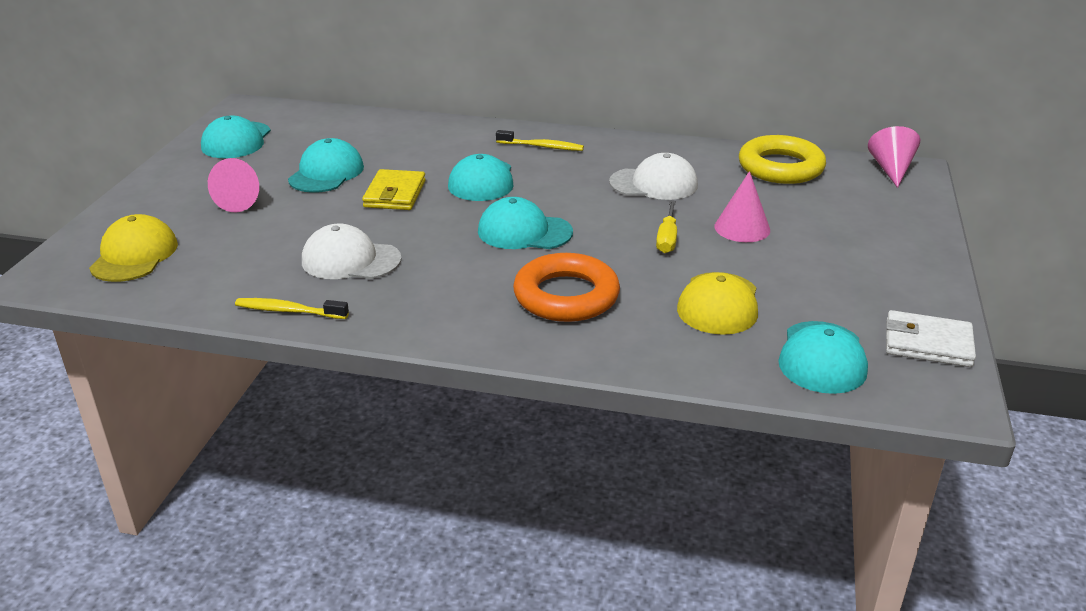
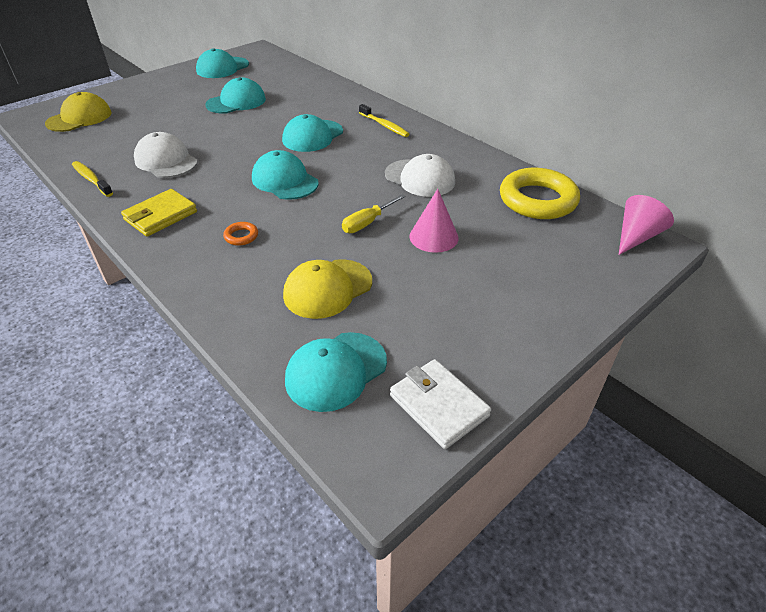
camera: 35 degrees right, 10 degrees up
pink cone [208,158,259,212] -> none
yellow wallet [362,169,426,210] -> yellow wallet moved to [121,189,197,237]
orange ring [513,253,620,322] -> orange ring [223,222,258,246], size x0.41

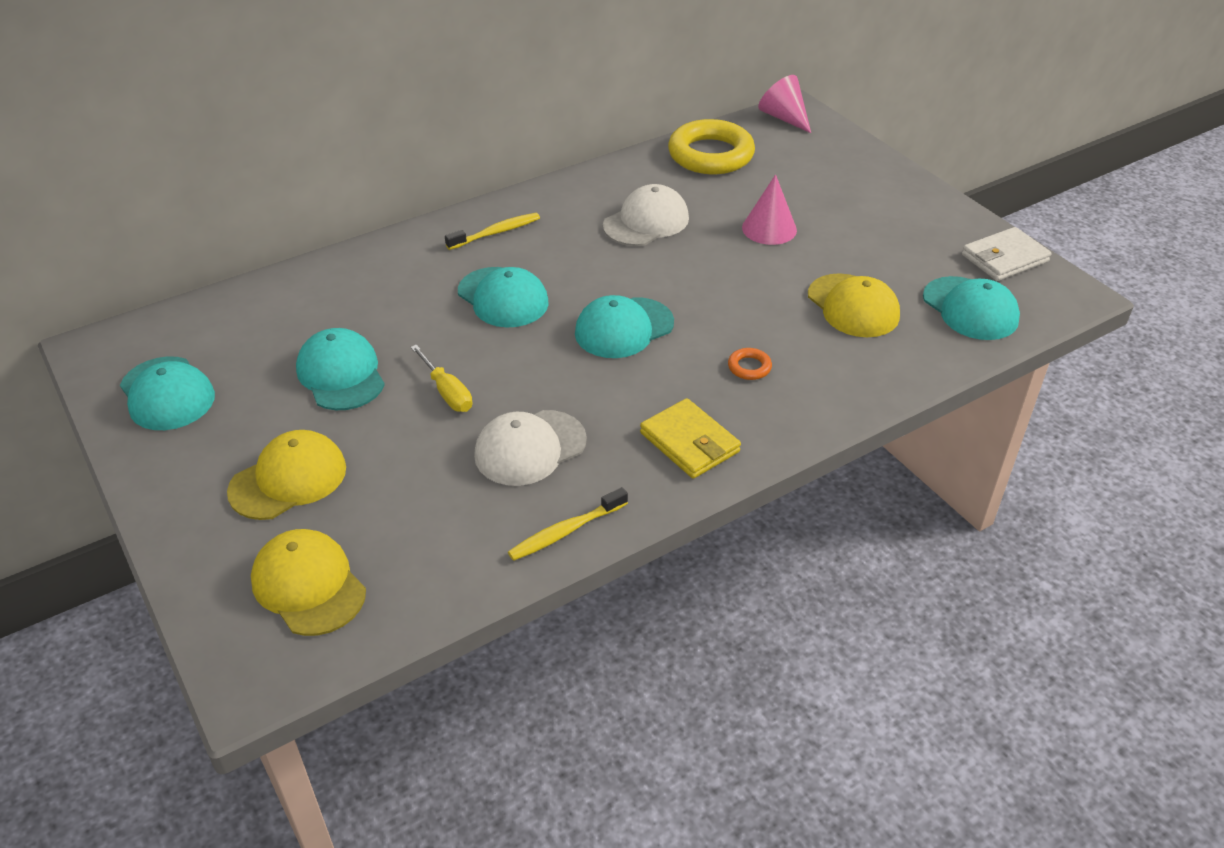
camera: 80 degrees left, 0 degrees up
yellow screwdriver [342,194,406,233] -> yellow screwdriver moved to [411,345,472,412]
none -> yellow cap [227,430,346,520]

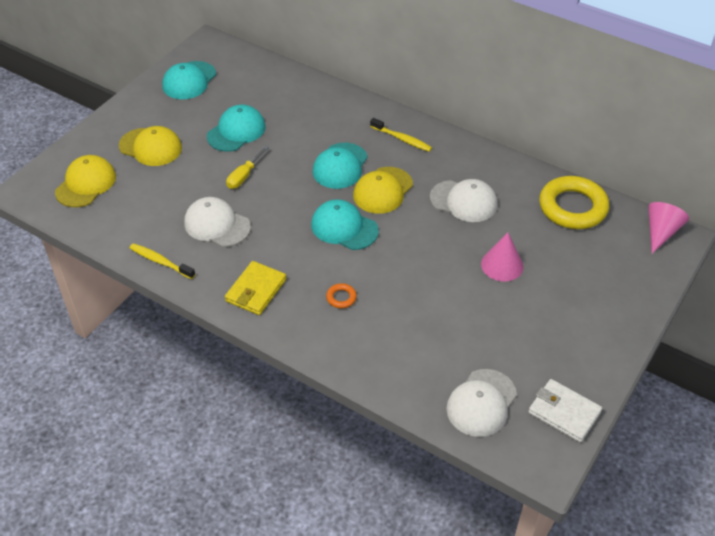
camera: 65 degrees right, 5 degrees up
yellow cap [808,273,900,337] -> yellow cap moved to [353,167,413,214]
turquoise cap [923,276,1020,340] -> white cap [447,369,517,437]

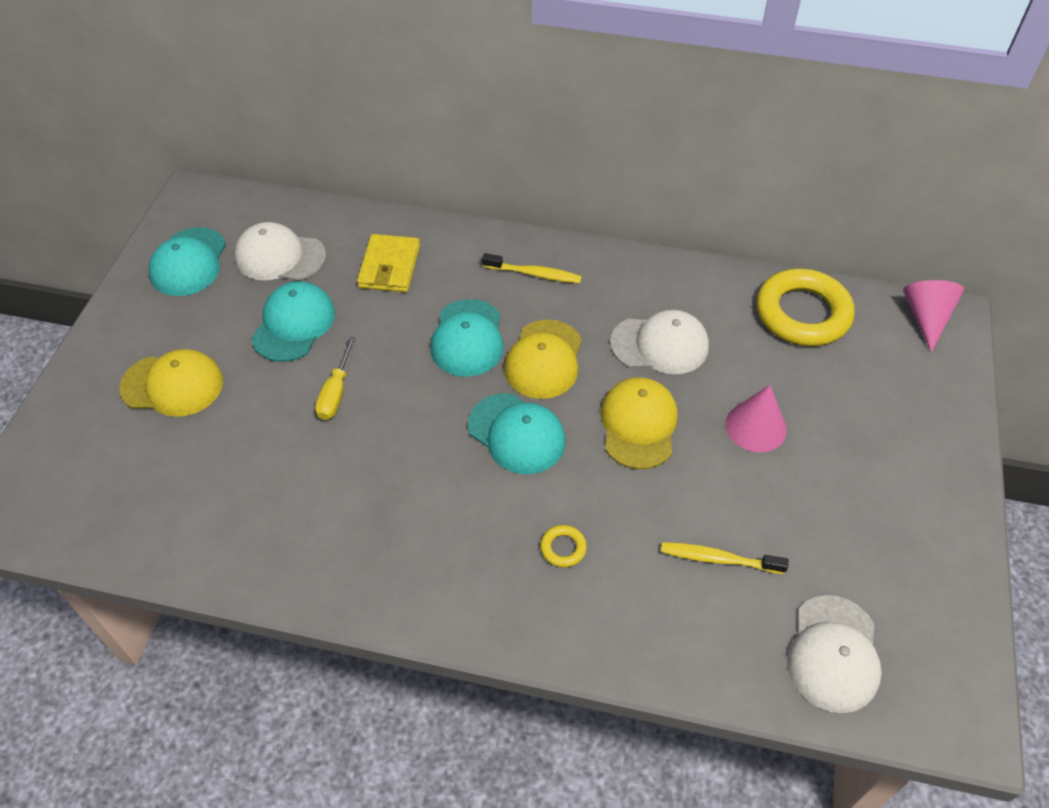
camera: 20 degrees left, 5 degrees up
yellow cap [55,155,116,207] -> yellow cap moved to [601,377,678,469]
yellow toothbrush [130,243,195,279] -> yellow toothbrush moved to [661,542,789,574]
white cap [184,197,251,247] -> white cap moved to [234,222,326,281]
yellow wallet [225,261,286,315] -> yellow wallet moved to [357,234,420,292]
turquoise cap [311,199,379,250] -> turquoise cap turned 150 degrees counterclockwise [468,393,566,474]
orange ring [326,283,357,308] -> yellow ring [540,525,587,568]
white wallet [528,379,602,442] -> none

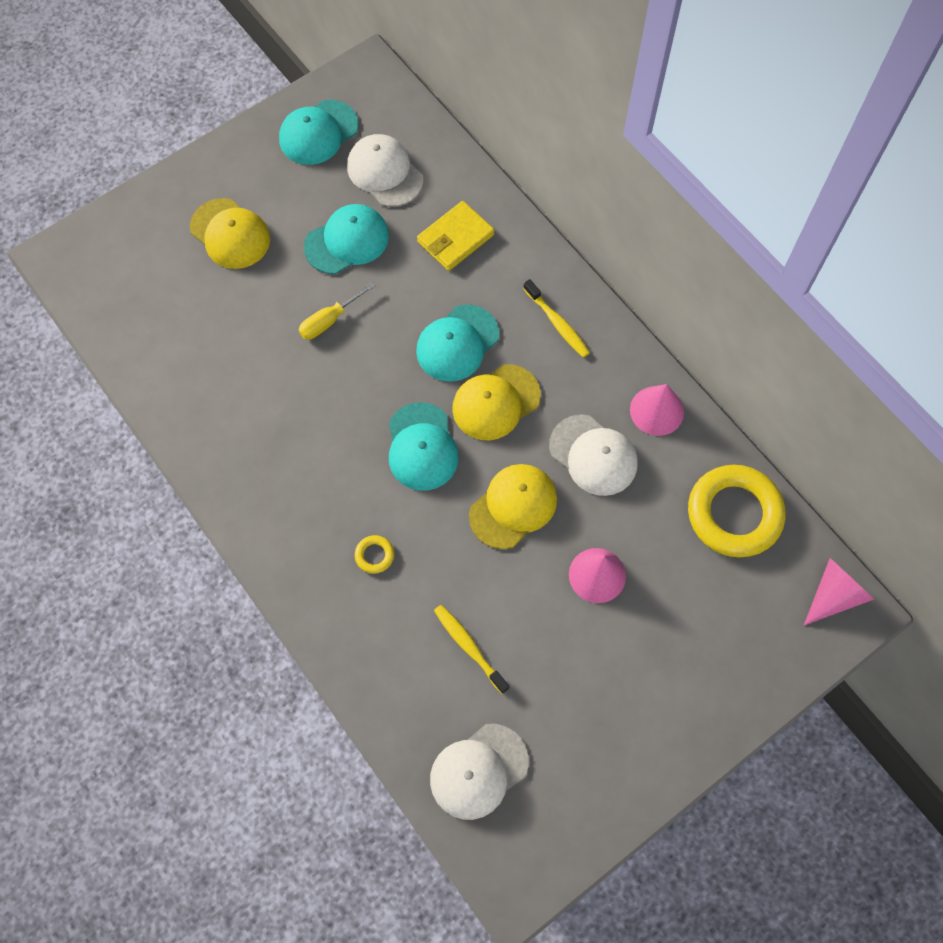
camera: 40 degrees right, 15 degrees up
none -> pink cone [630,384,684,436]

